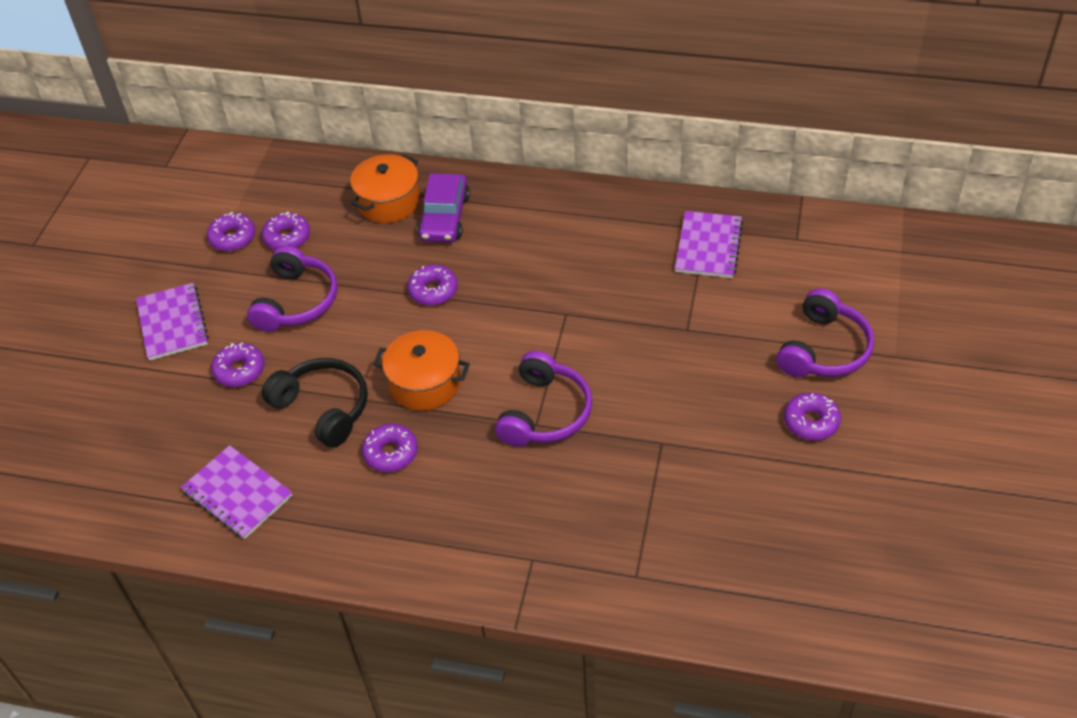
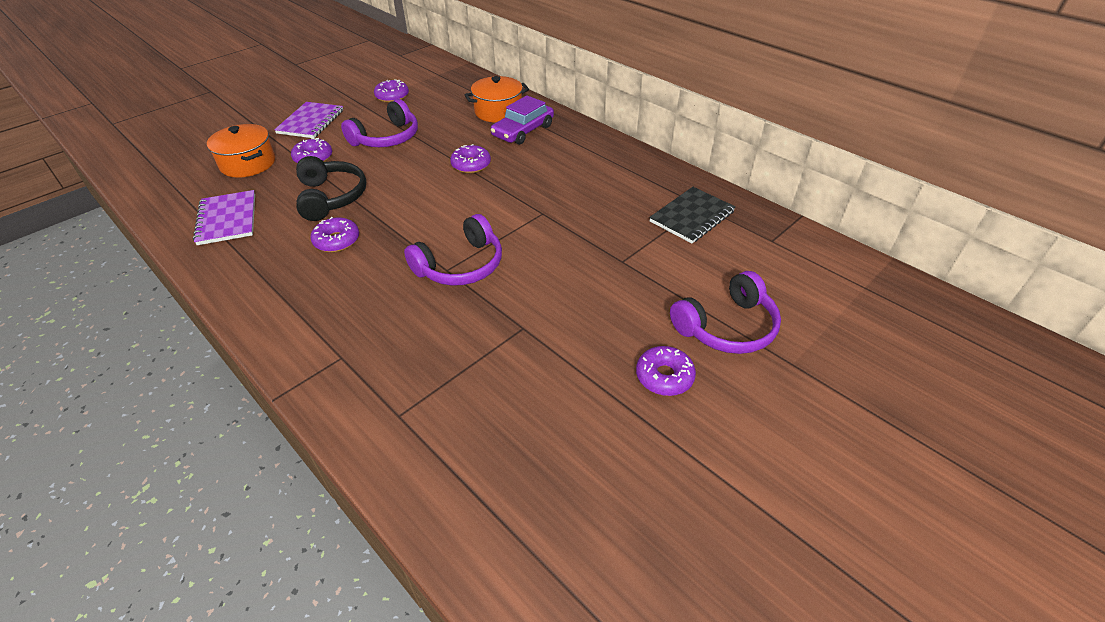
camera: 30 degrees right, 5 degrees down
purple donut [261,212,310,250] -> none
orange pot [373,330,470,411] -> orange pot moved to [207,124,275,178]
purple notebook [675,211,743,278] -> black notebook [649,187,735,243]

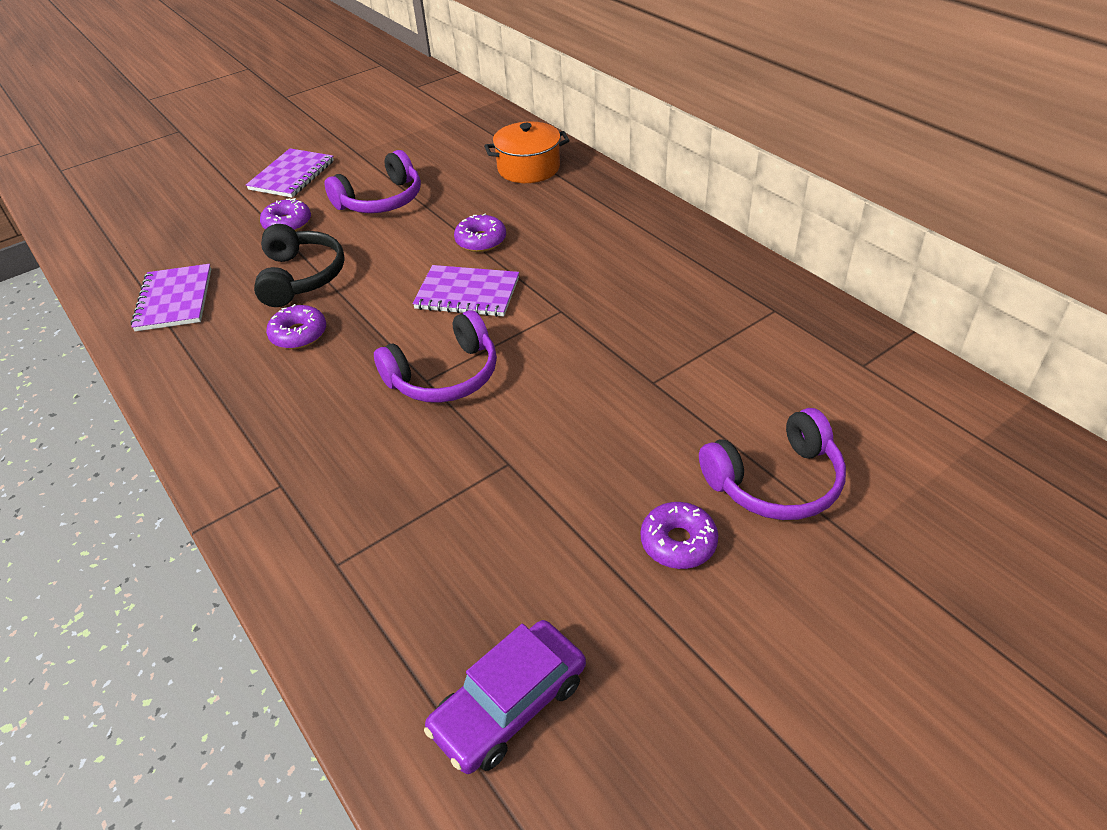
camera: 10 degrees right, 0 degrees up
orange pot [207,124,275,178] -> none
purple donut [374,79,409,102] -> none
purple car [491,95,554,145] -> purple car moved to [424,620,586,774]
black notebook [649,187,735,243] -> none
none -> purple notebook [413,265,519,317]

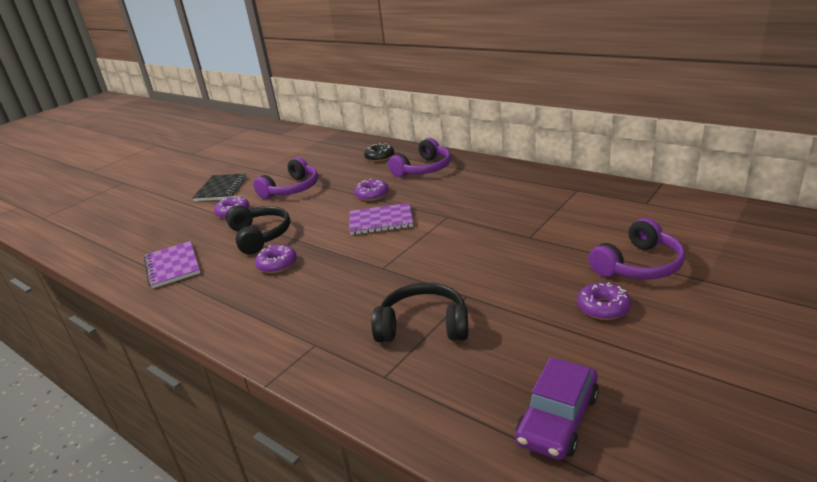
camera: 15 degrees left, 15 degrees down
purple notebook [246,148,334,198] -> black notebook [192,173,246,201]
purple headphones [374,310,497,403] -> purple headphones moved to [388,138,451,177]
orange pot [484,121,570,183] -> black donut [364,143,394,162]
none -> black headphones [372,283,468,342]

